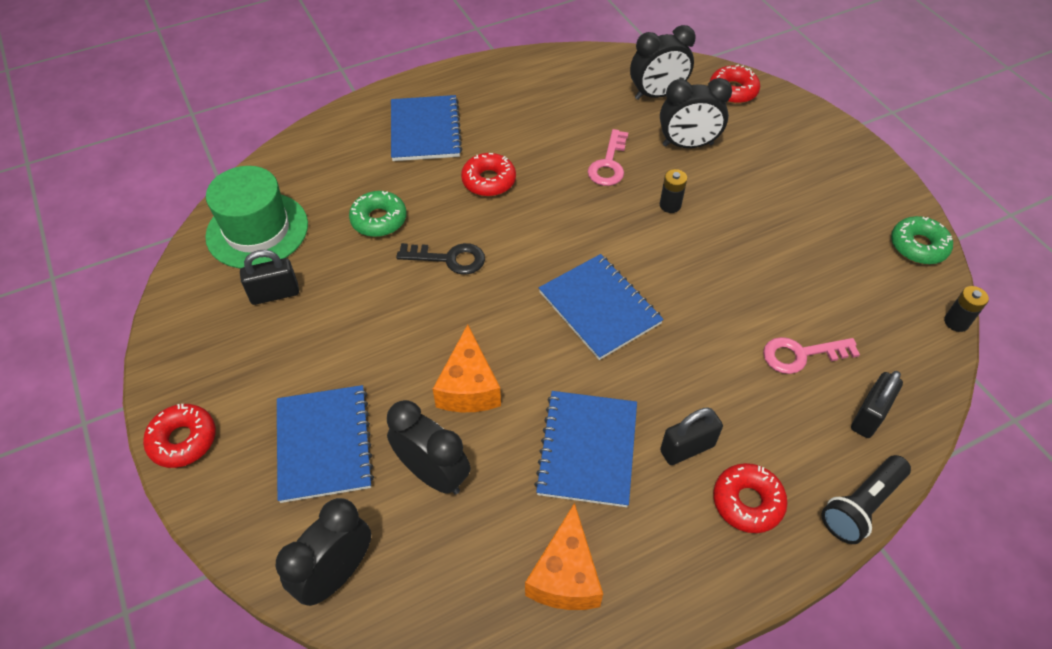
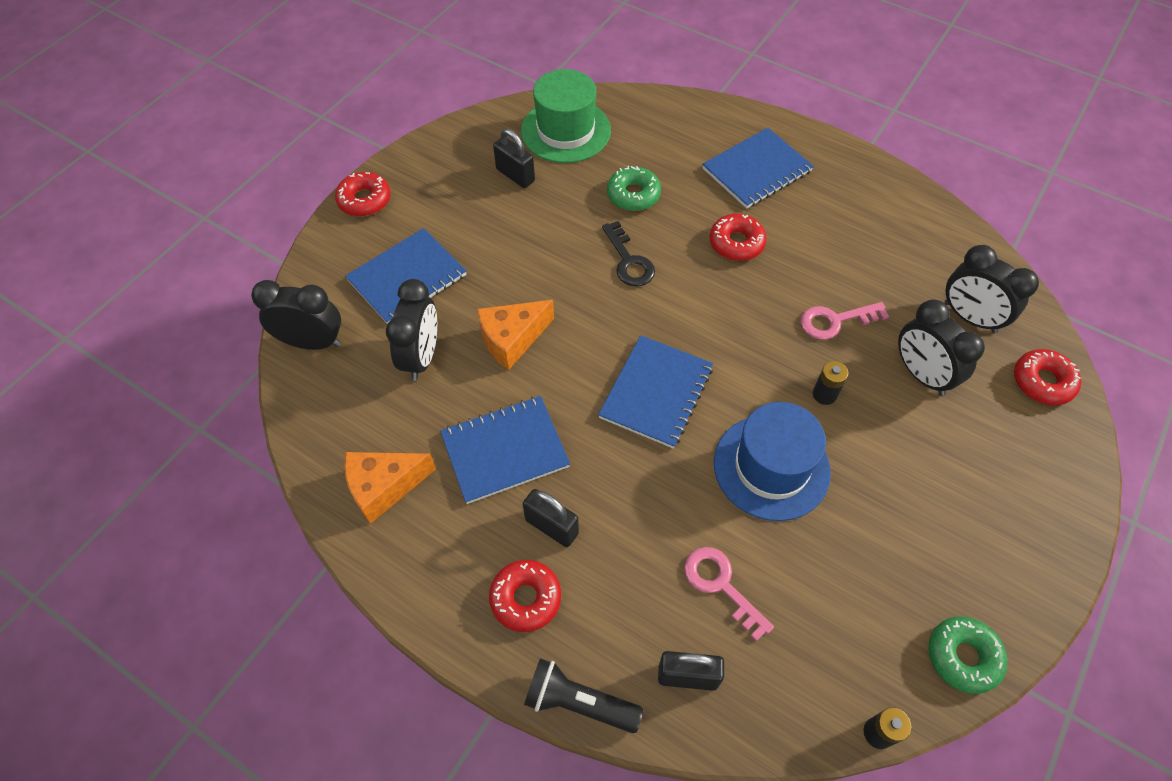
camera: 60 degrees right, 5 degrees up
none -> blue hat [714,402,831,521]

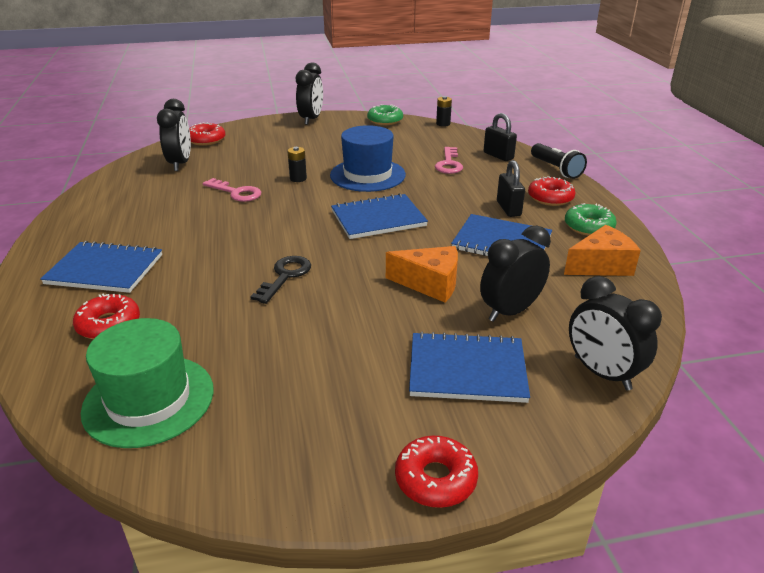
camera: 135 degrees left, 25 degrees down
orange cheese [344,452,436,524] -> orange cheese turned 45 degrees counterclockwise [564,225,641,276]
black padlock [493,129,535,188] -> none
green donut [607,166,661,211] -> green donut moved to [565,203,617,236]
red donut [710,214,767,261] -> red donut moved to [73,293,140,339]
black clock [898,300,985,396] -> black clock moved to [296,62,323,125]

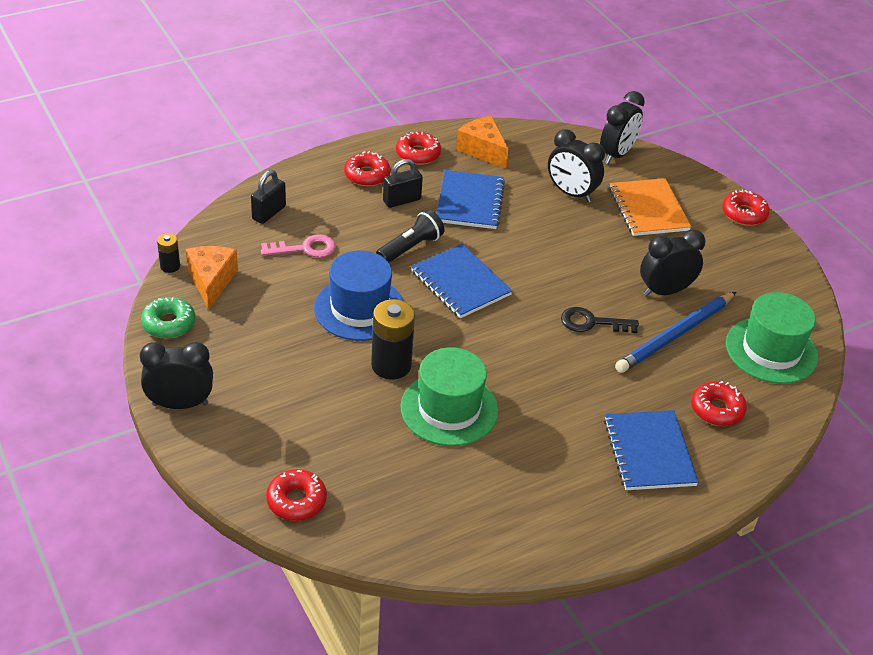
camera: 110 degrees left, 10 degrees up
black clock [157,99,191,171] -> black clock moved to [640,229,706,296]
pink key [203,178,261,202] -> green hat [400,347,499,446]
black battery [287,147,307,182] -> black battery [371,299,415,380], size x1.91
orange cheese [386,246,458,302] -> orange cheese moved to [186,246,238,310]
blue notebook [409,332,530,403] -> orange notebook [609,178,691,236]
black flashlight [531,143,587,179] -> black flashlight moved to [376,210,444,263]
green donut [565,203,617,236] -> red donut [396,132,441,165]
none -> blue pencil [615,292,736,373]

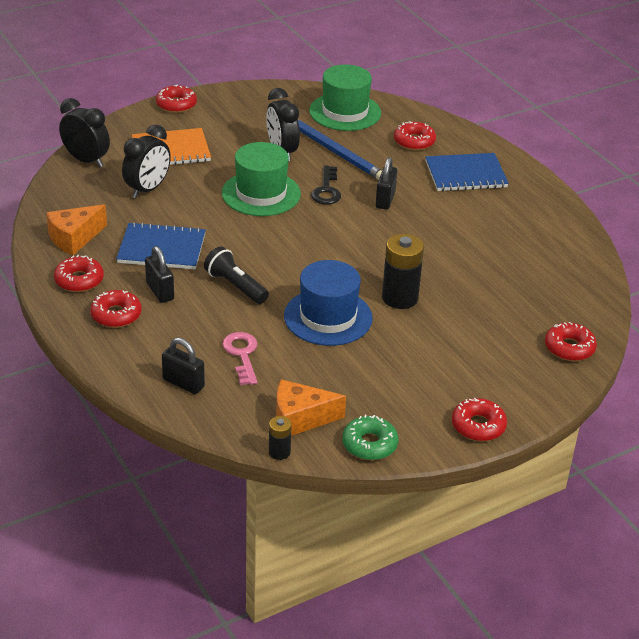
camera: 90 degrees left, 5 degrees down
black clock [140,342,213,409] -> red donut [452,398,507,441]
green hat [400,347,499,446] -> green hat moved to [222,142,301,216]
blue notebook [411,244,513,318] -> none
none -> black padlock [375,157,397,210]

